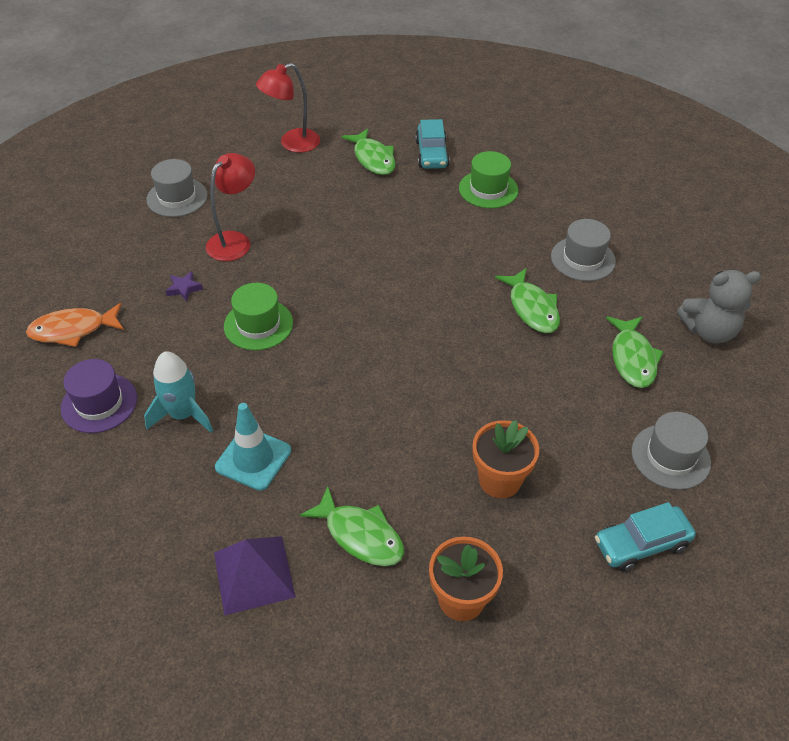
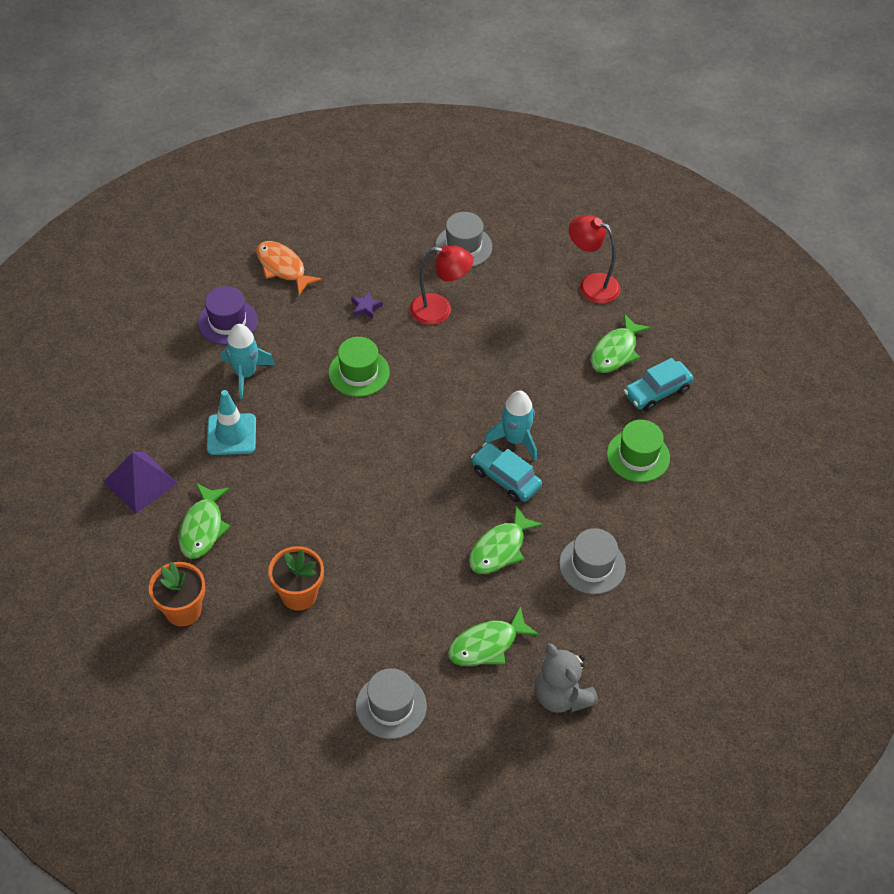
camera: 60 degrees right, 5 degrees up
turquoise car [595,502,696,571] -> turquoise car moved to [471,443,542,502]
none -> turquoise rocket [484,391,537,461]

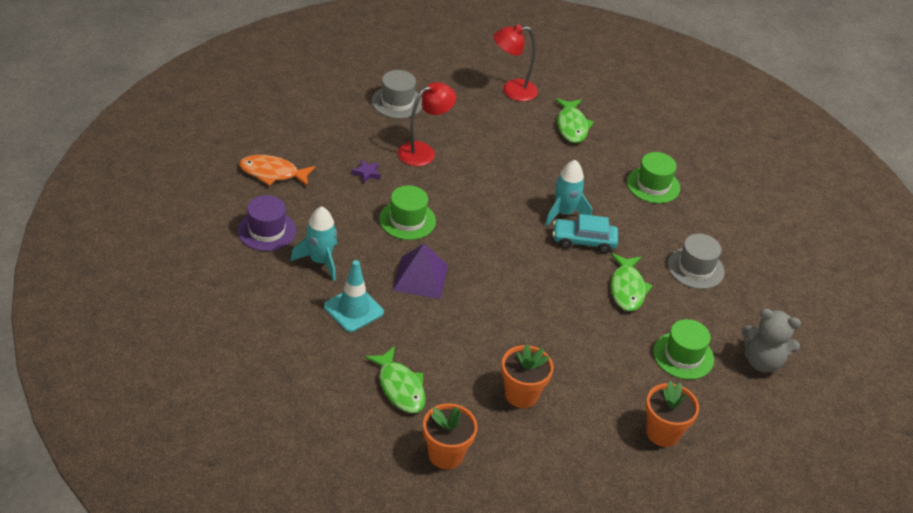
camera: 40 degrees left, 10 degrees down
purple pyramid [104,452,178,514] -> purple pyramid moved to [392,243,448,299]
grey hat [356,668,427,739] -> orange flower pot [646,381,699,447]
green fish [448,606,539,666] -> green hat [653,319,714,380]
turquoise car [624,358,694,411] -> none

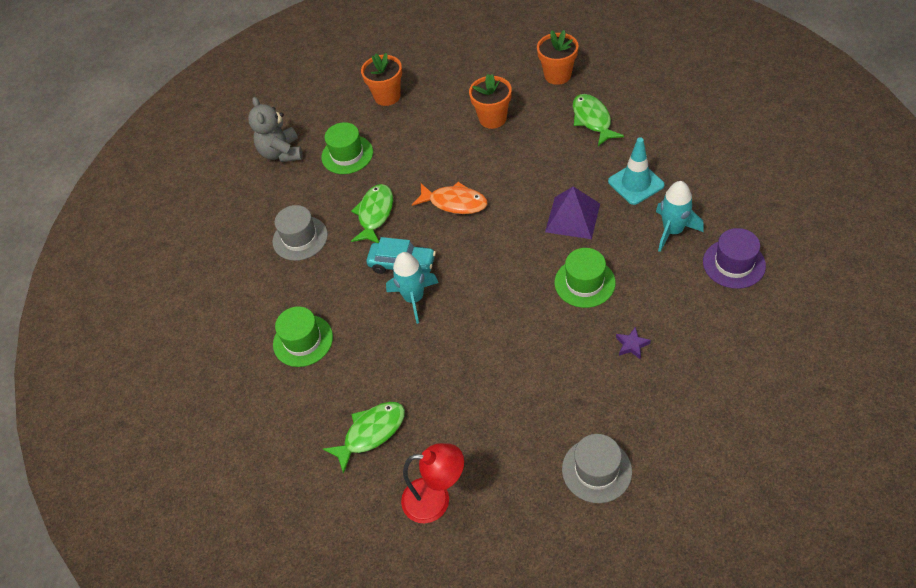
camera: 160 degrees left, 10 degrees up
orange fish [239,155,316,186] -> orange fish moved to [412,182,487,214]
red lamp [398,82,456,166] -> none
green fish [555,98,594,143] -> green fish turned 45 degrees clockwise [323,402,405,474]
grey teddy bear [742,309,801,372] -> grey teddy bear turned 135 degrees counterclockwise [248,97,303,162]

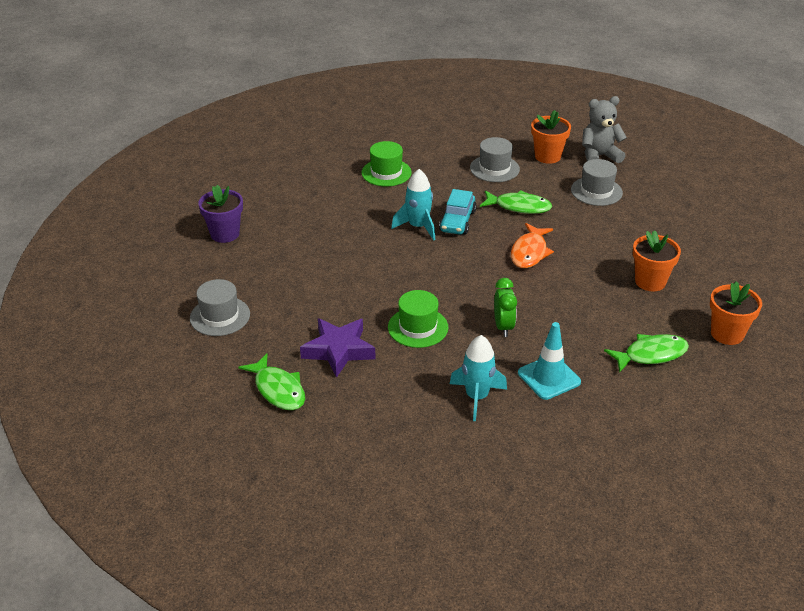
camera: 85 degrees right, 15 degrees down
green hat [321,122,373,174] -> grey hat [571,159,623,206]
green fish [323,402,405,474] -> green fish moved to [238,353,305,410]
orange flower pot [361,53,402,106] -> orange flower pot moved to [531,110,571,164]
red lamp [401,443,464,523] -> purple flower pot [198,185,243,243]
purple pyramid [545,187,600,239] -> green clock [494,278,517,337]
purple star [616,327,651,360] -> purple star [300,318,376,378], size x2.21
purple hat [703,228,766,289] -> none

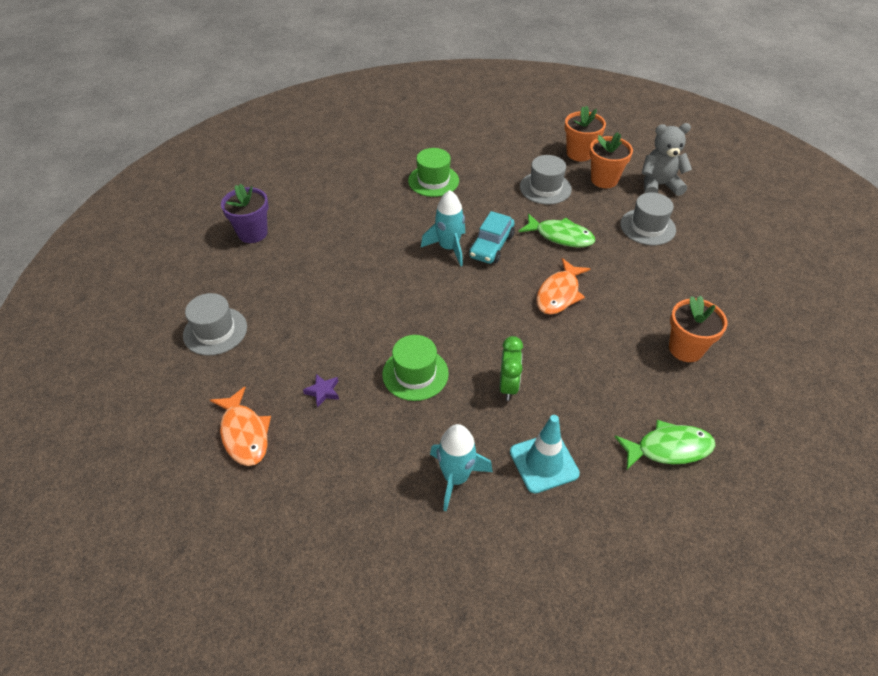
camera: 10 degrees right, 10 degrees up
green fish [238,353,305,410] -> orange fish [210,387,271,466]
purple star [300,318,376,378] -> purple star [303,374,339,408], size x0.45
orange flower pot [710,281,762,345] -> orange flower pot moved to [565,106,606,161]

